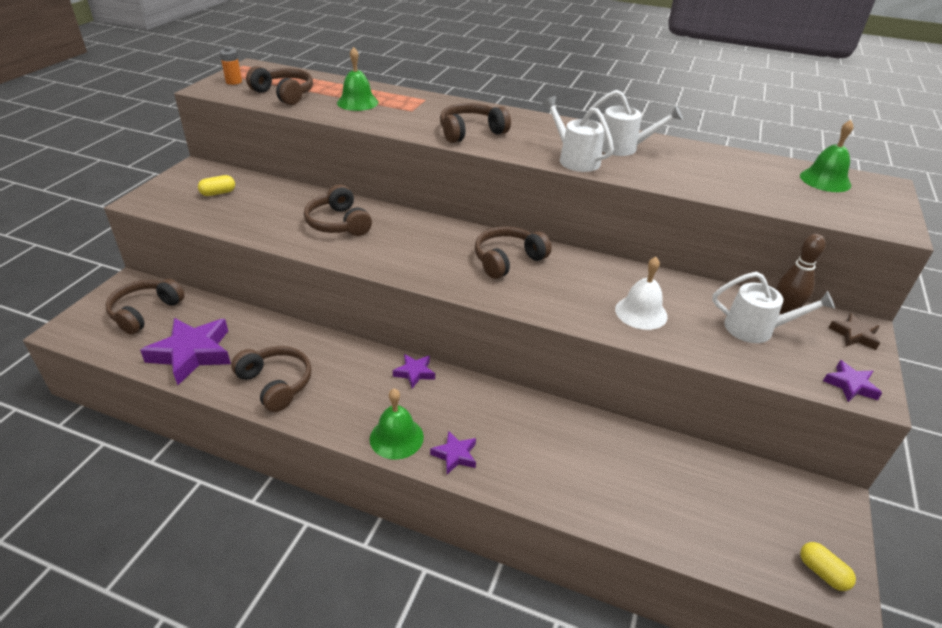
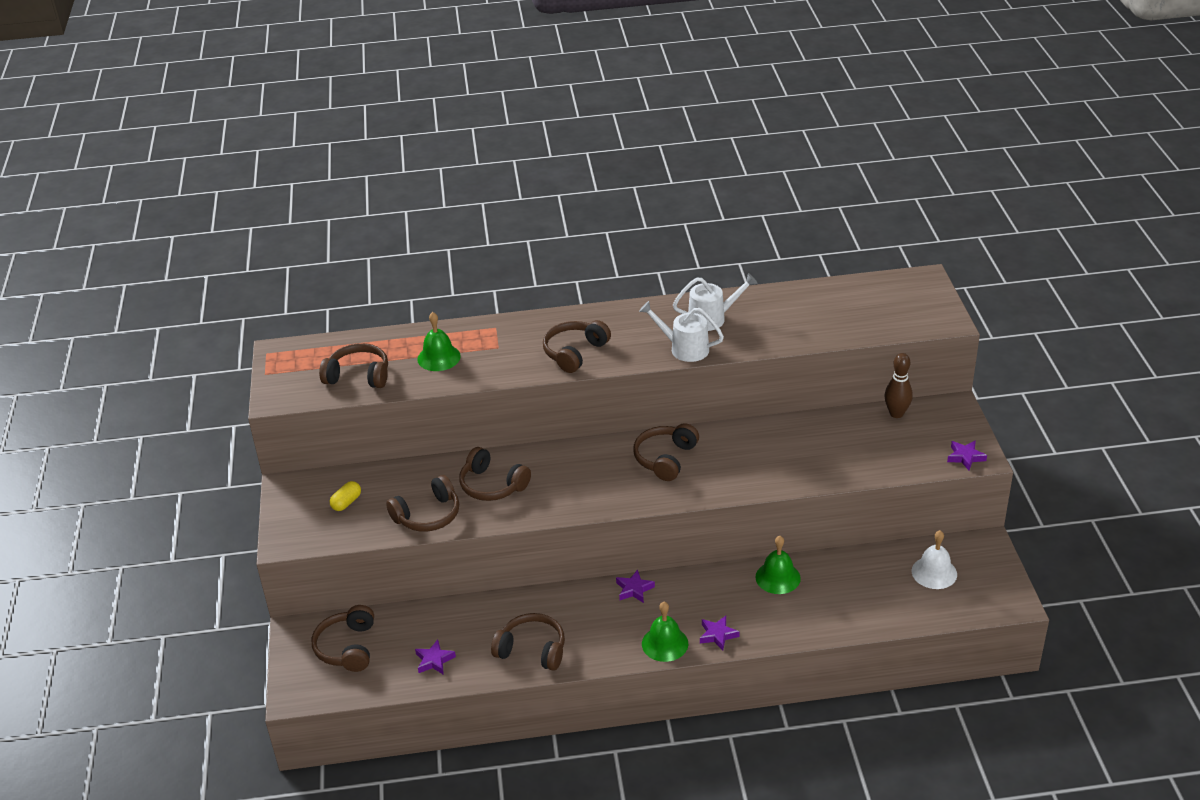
camera: 25 degrees left, 0 degrees up
purple star [140,318,231,385] -> purple star [415,639,456,675], size x0.50
orange battery [220,47,242,85] -> none
white bell [615,257,668,330] -> white bell moved to [912,530,957,589]
white watering can [712,272,835,343] -> none
green bell [800,120,854,192] -> green bell moved to [756,536,801,594]
yellow capsule [800,542,856,591] -> none
brown star [829,313,880,350] -> none
none -> brown headphones [386,475,459,532]

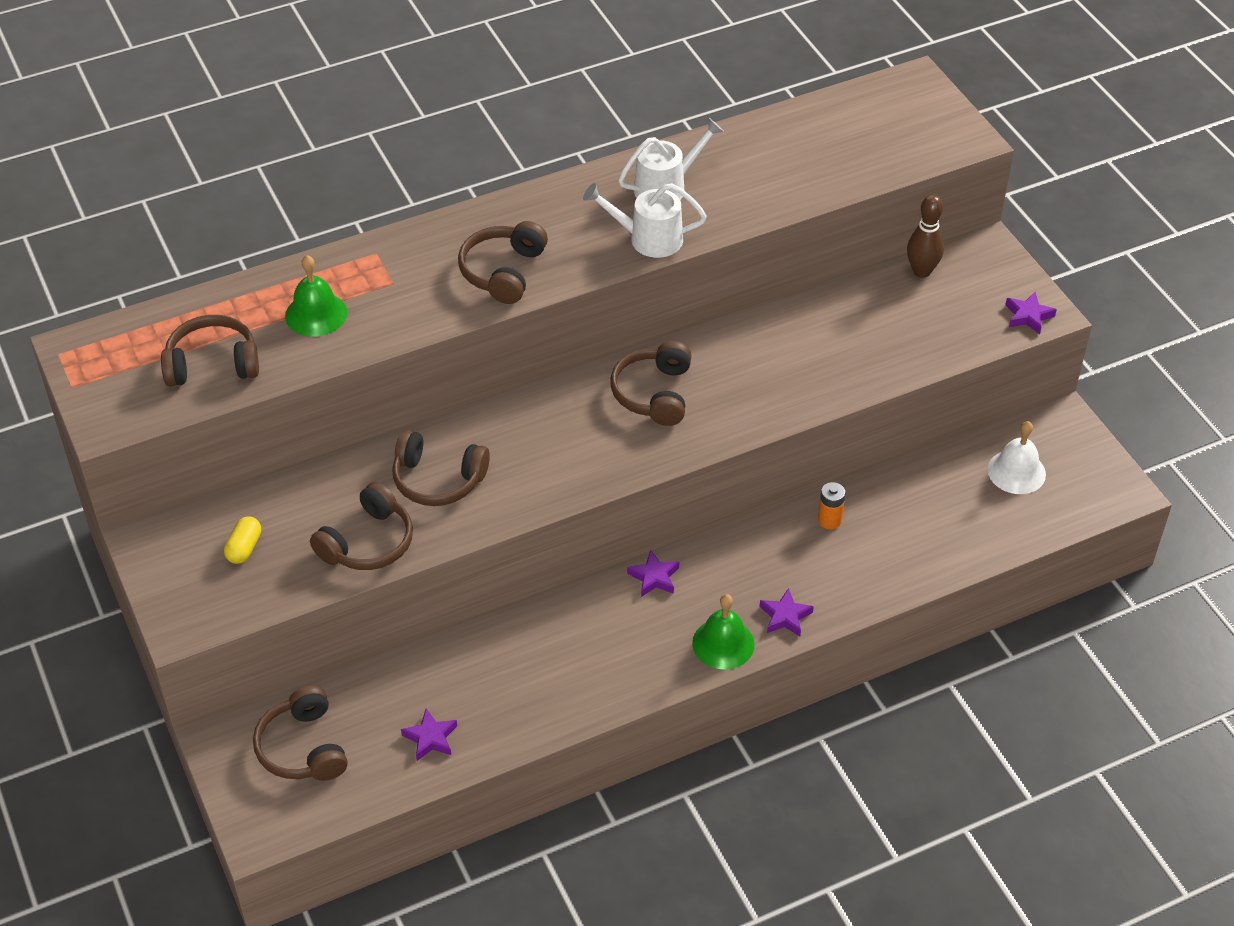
camera: 20 degrees left, 10 degrees up
brown headphones [491,613,565,671] -> none
green bell [756,536,801,594] -> orange battery [818,482,846,529]

